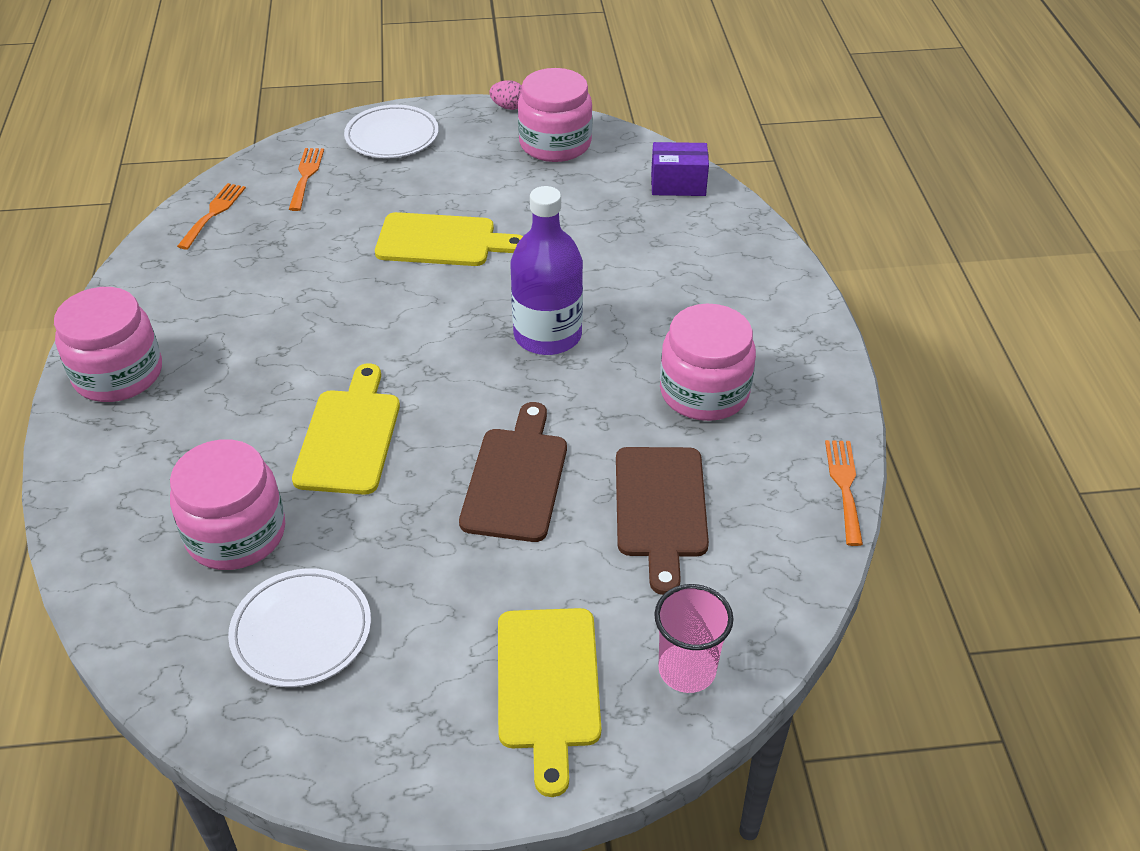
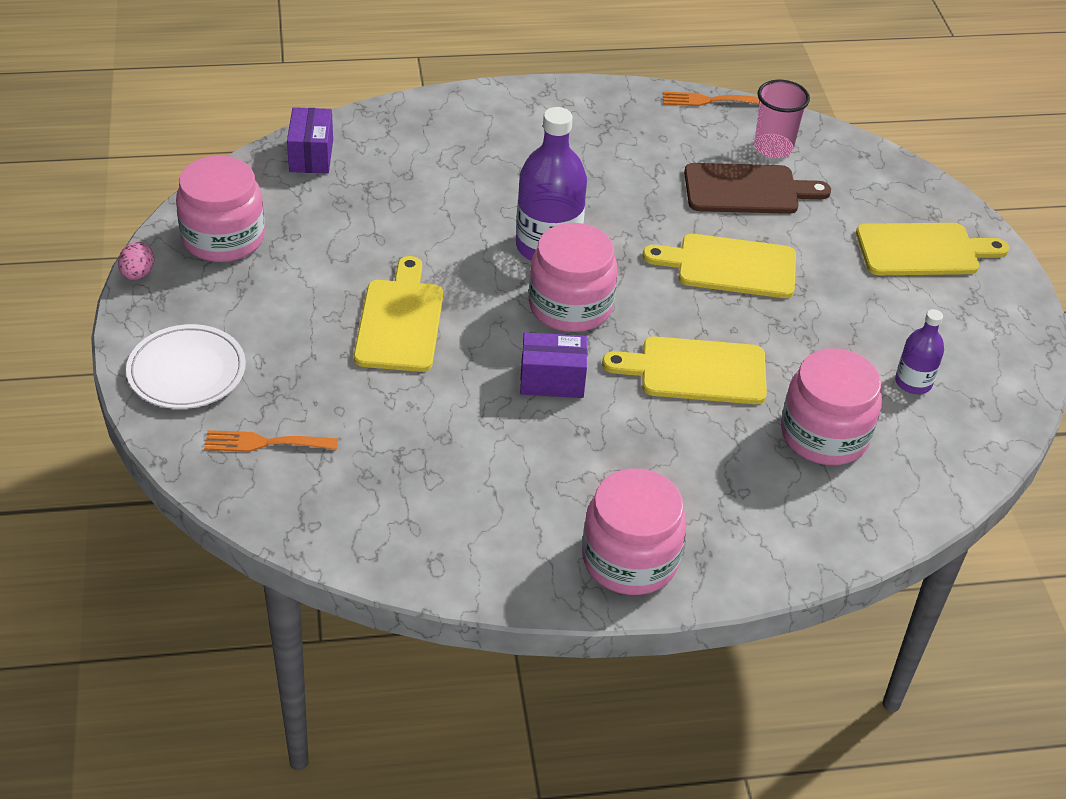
camera: 95 degrees left, 0 degrees up
orange fork [177,183,246,250] -> none
white plate [228,568,371,687] -> purple bottle [895,309,944,394]
brown cutting board [459,402,567,542] -> yellow cutting board [642,234,796,298]
pink cup [654,584,734,693] -> pink cup moved to [754,80,810,158]
pink jar [660,304,756,421] -> pink jar moved to [529,223,618,332]
none -> purple box [520,332,587,398]

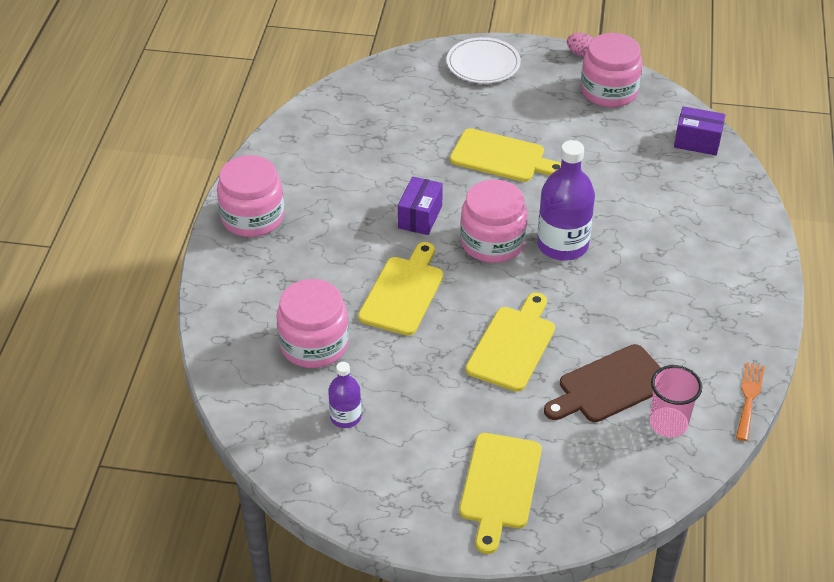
camera: 110 degrees right, 0 degrees up
orange fork [204,430,338,452] -> none
brown cutting board [684,163,831,214] -> brown cutting board turned 45 degrees clockwise [544,344,661,422]

